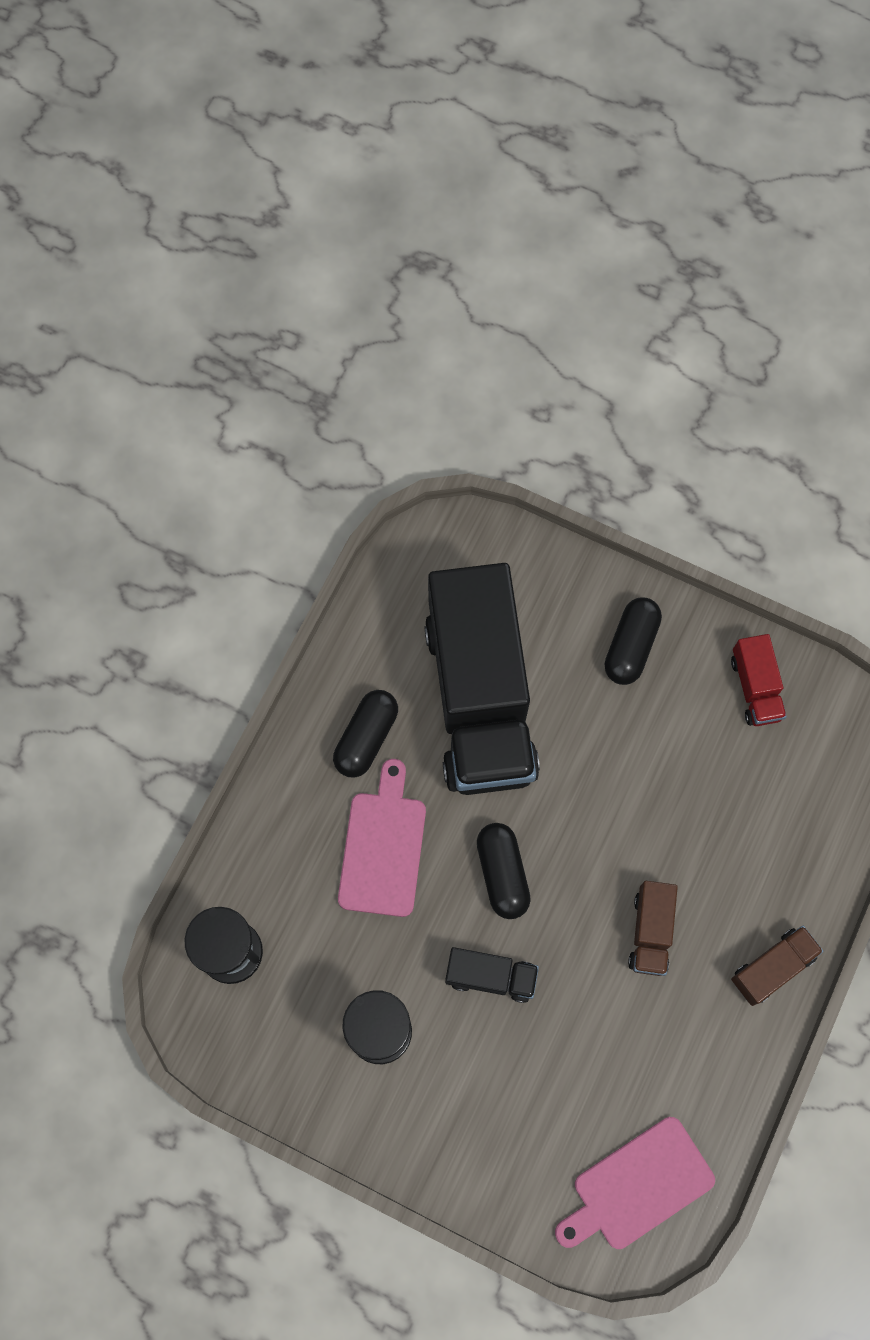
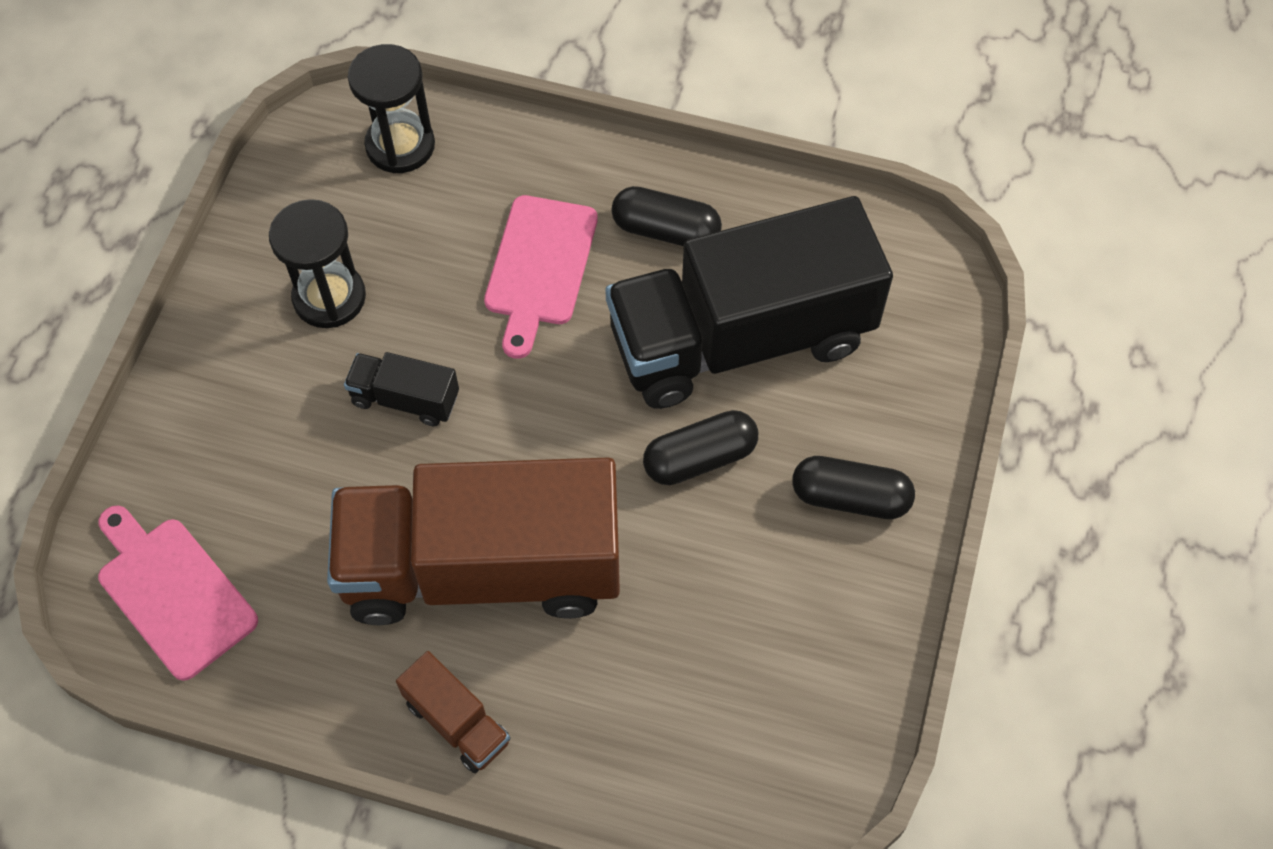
camera: 80 degrees right, 10 degrees down
pink cutting board [338,759,426,917] -> pink cutting board turned 105 degrees clockwise [484,195,598,359]
black truck [445,947,539,1003] -> black truck turned 105 degrees clockwise [344,352,459,426]
black capsule [477,823,531,919] -> black capsule moved to [643,410,758,485]
brown truck [628,881,678,976] -> brown truck [327,458,620,625], size x2.47
red truck [731,634,787,726] -> none

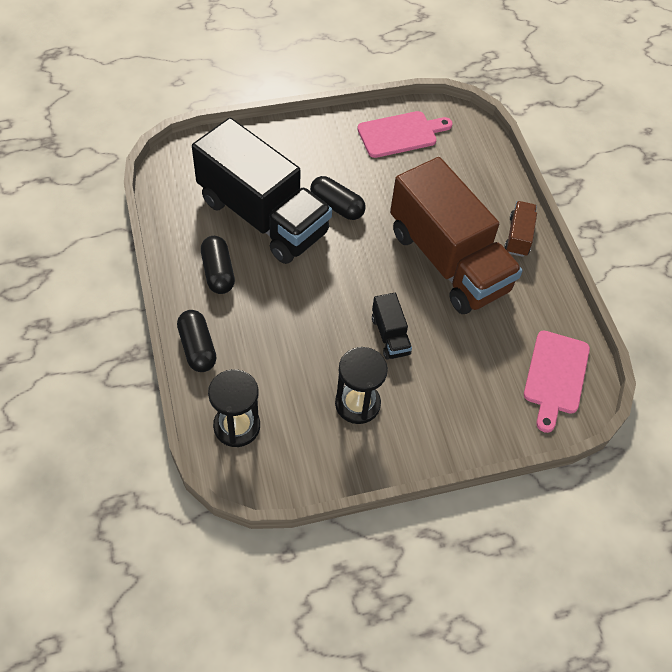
camera: 125 degrees left, 5 degrees down
pink cutting board [484,195,598,359] -> pink cutting board moved to [357,111,453,158]
black capsule [792,456,915,519] -> black capsule moved to [177,310,217,372]

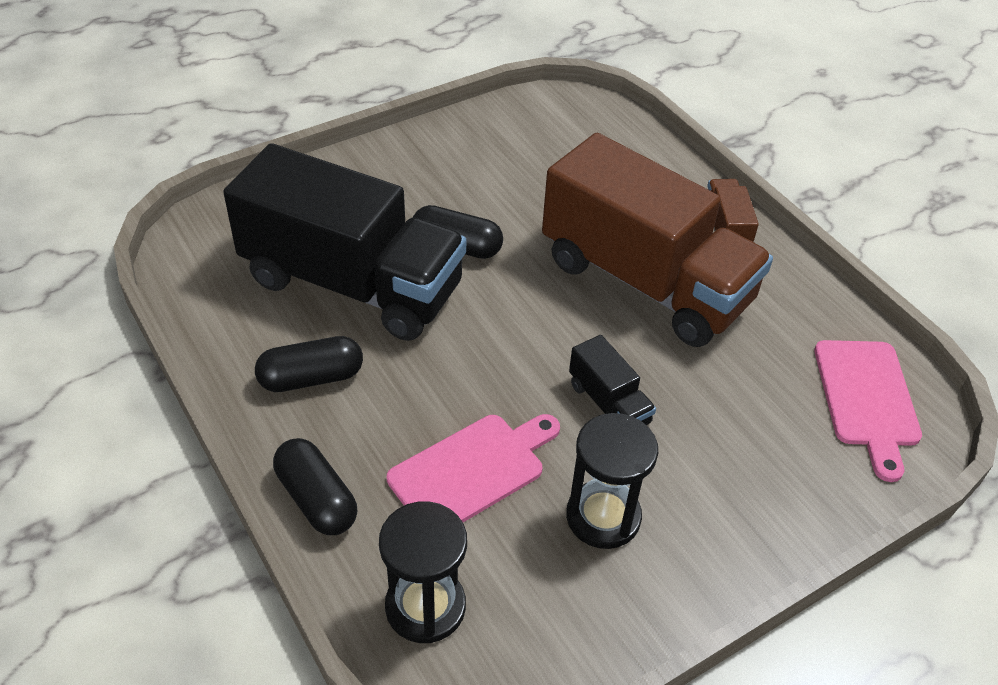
camera: 15 degrees left, 10 degrees down
black capsule [201,236,235,294] -> black capsule turned 75 degrees counterclockwise [255,336,363,392]
pink cutting board [357,111,453,158] -> pink cutting board moved to [387,414,560,522]

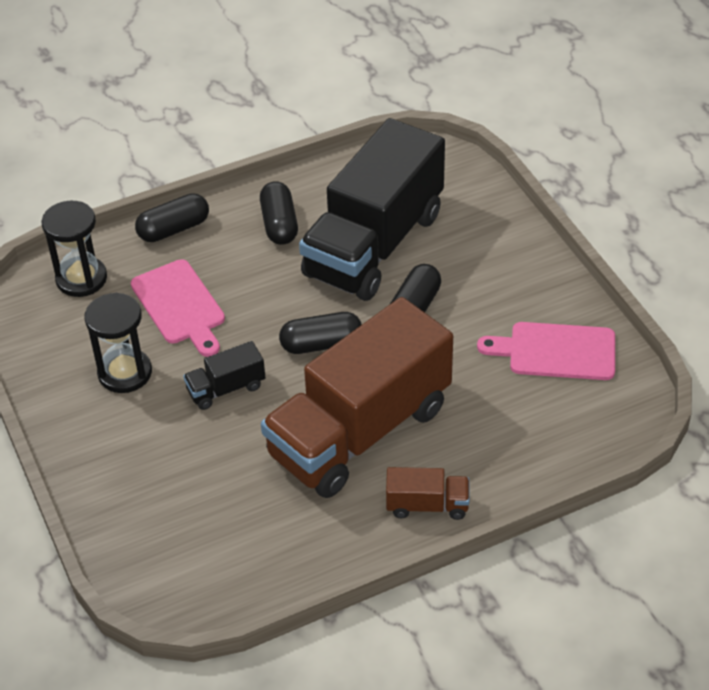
camera: 100 degrees right, 0 degrees up
pink cutting board [814,340,922,482] -> pink cutting board moved to [477,322,615,380]
none -> black capsule [279,312,362,354]

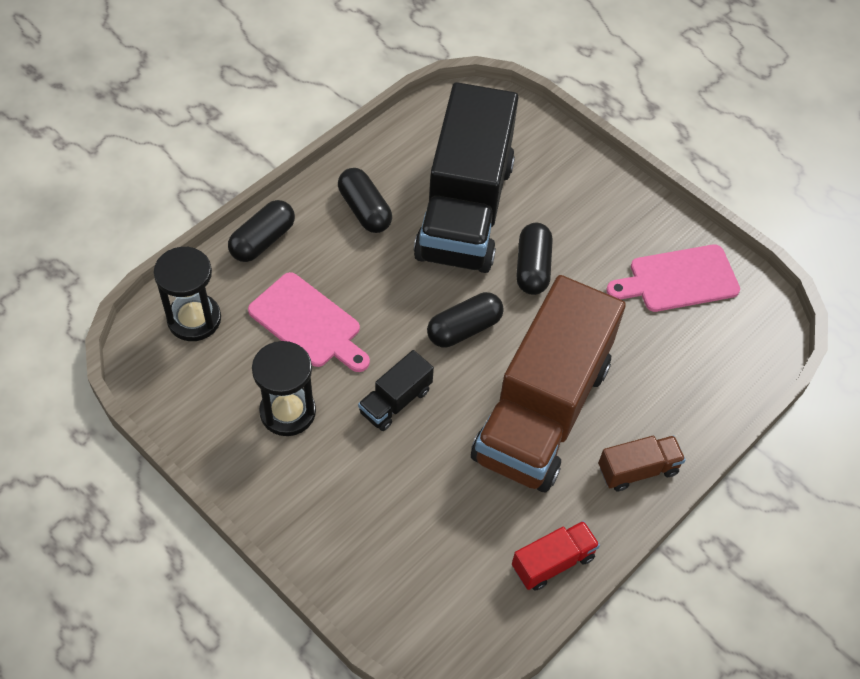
camera: 25 degrees left, 10 degrees up
none -> red truck [512,521,600,591]

